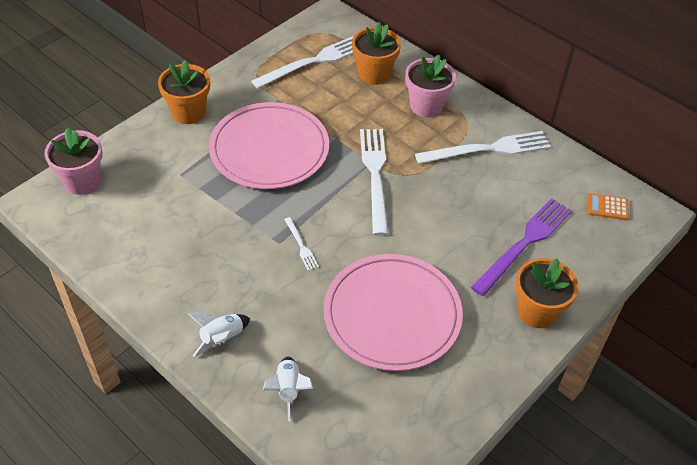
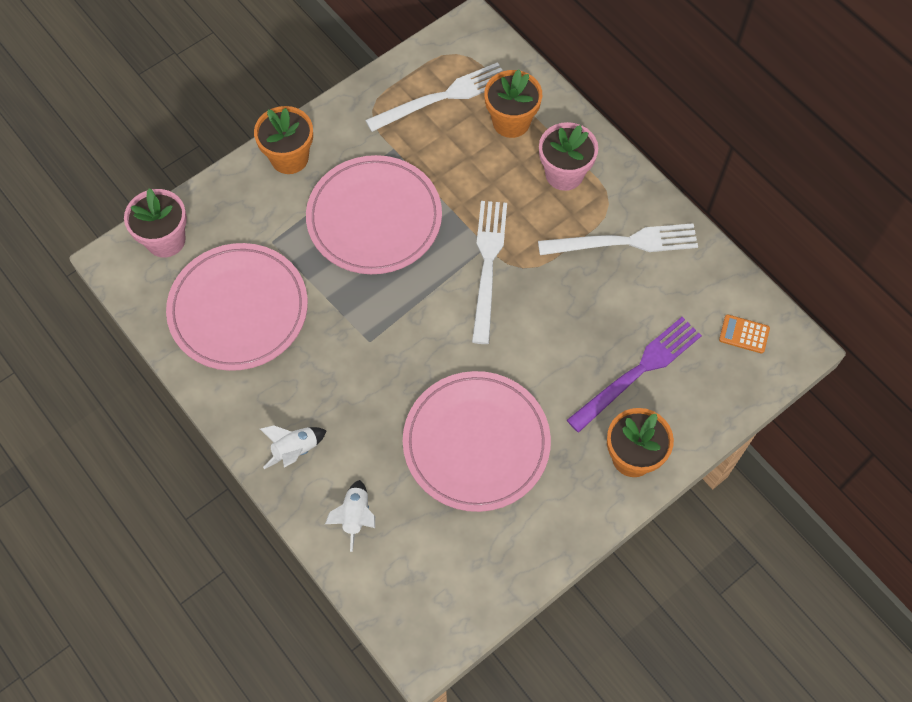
camera: 10 degrees right, 15 degrees up
white fork [284,217,319,271] -> none
none -> pink plate [166,243,308,371]

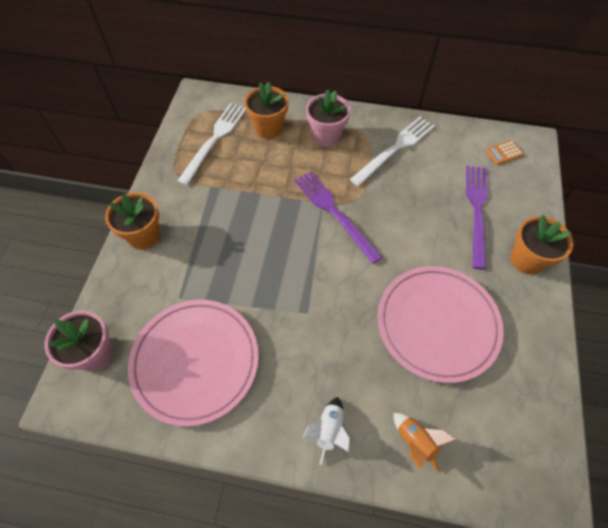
camera: 40 degrees left, 5 degrees down
pink plate [306,155,442,274] -> none
white rocket [325,480,375,552] -> orange rocket [394,413,456,472]
white fork [472,201,507,344] -> purple fork [294,171,382,264]

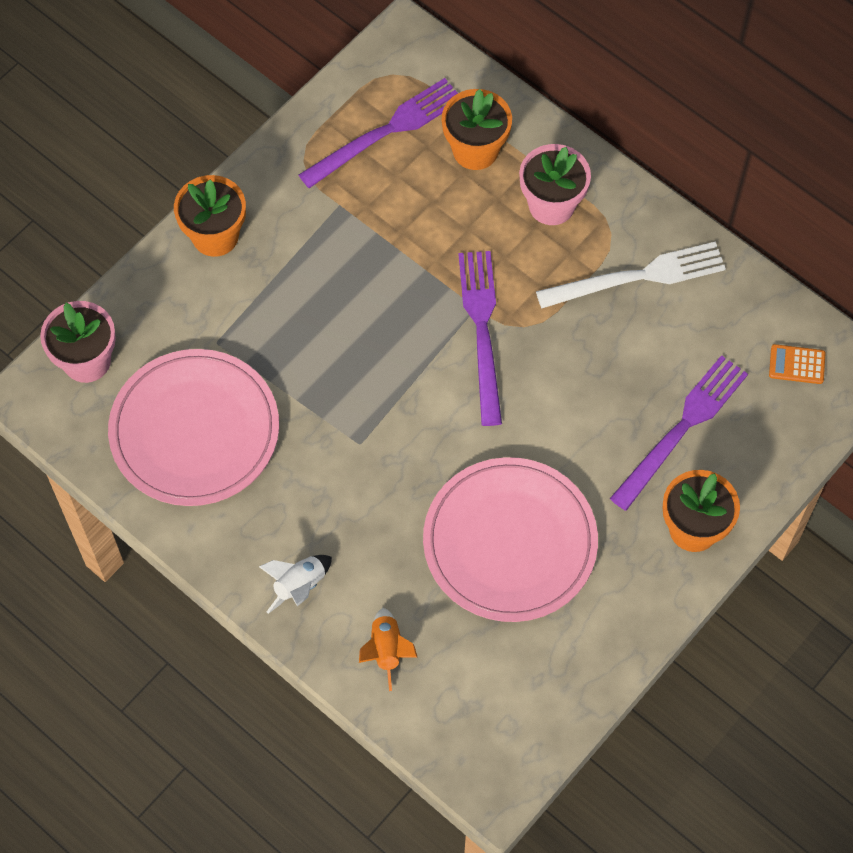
camera: 30 degrees right, 5 degrees up
white fork [177,103,246,186] -> purple fork [299,78,458,188]

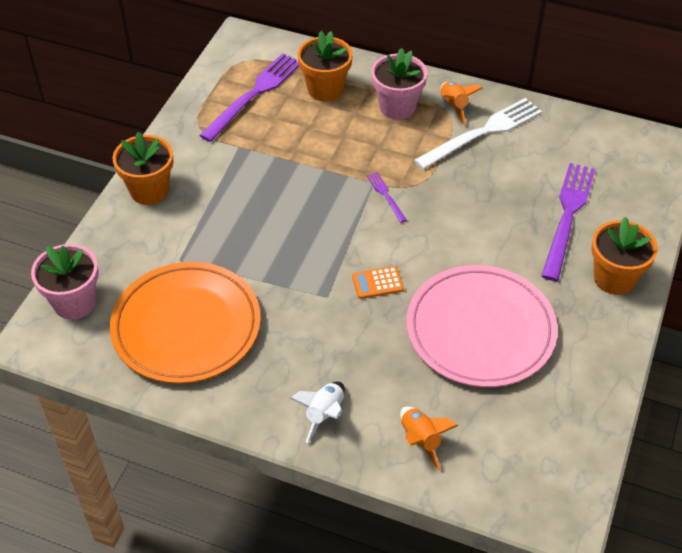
camera: 20 degrees left, 15 degrees down
pink plate [108,349,279,506] -> orange plate [110,262,261,384]
purple fork [458,251,502,426] -> purple fork [367,172,407,223], size x0.46
orange calculator [769,344,826,384] -> orange calculator moved to [352,266,404,299]
none -> orange rocket [441,81,483,125]

